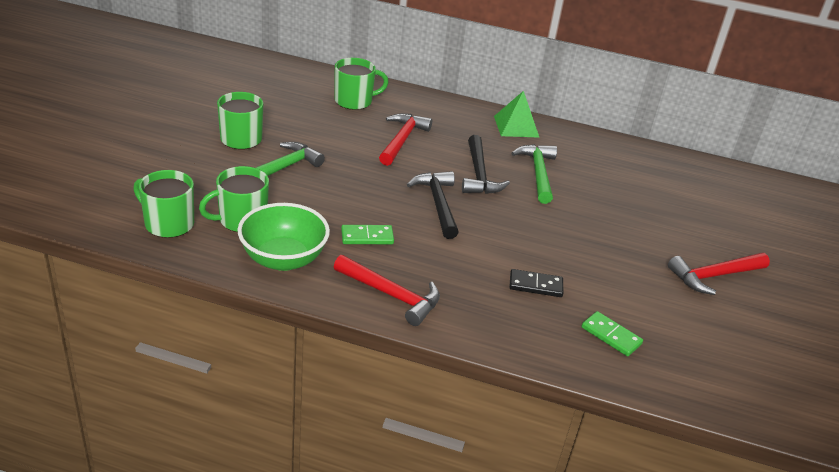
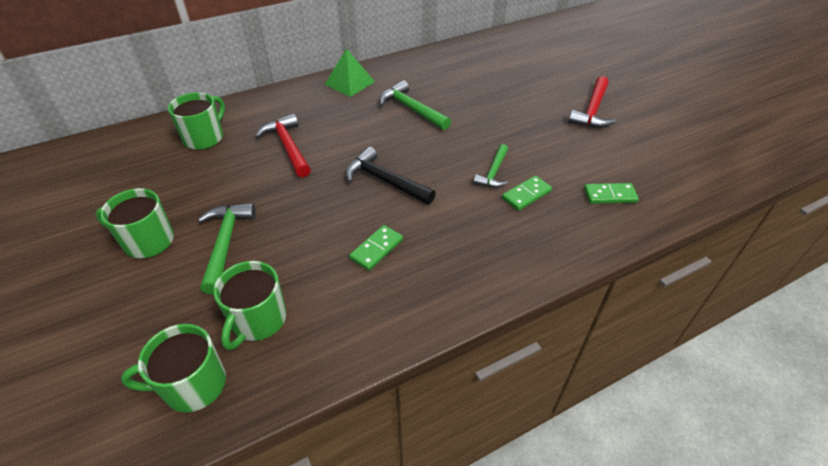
camera: 40 degrees left, 10 degrees up
green bowl [237,203,330,271] -> none
red hammer [334,255,440,326] -> none
black hammer [462,135,510,194] -> none
black domino [510,269,563,297] -> green domino [502,176,552,211]
none -> green hammer [473,144,508,188]

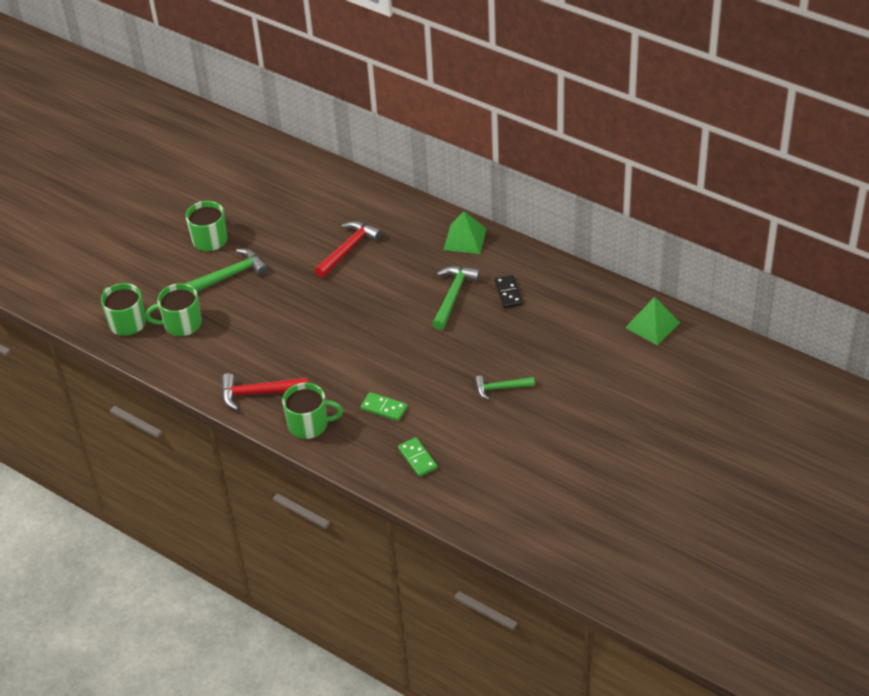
camera: 65 degrees right, 0 degrees up
green mug [168,92,225,150] -> green mug moved to [282,383,343,439]
black hammer [345,147,436,205] -> none
green domino [349,225,403,271] -> none
green hammer [473,144,508,188] -> green hammer moved to [475,376,535,400]
red hammer [568,76,616,128] -> red hammer moved to [221,373,308,410]
none -> black domino [494,275,523,308]
none -> green pyramid [625,297,680,345]

